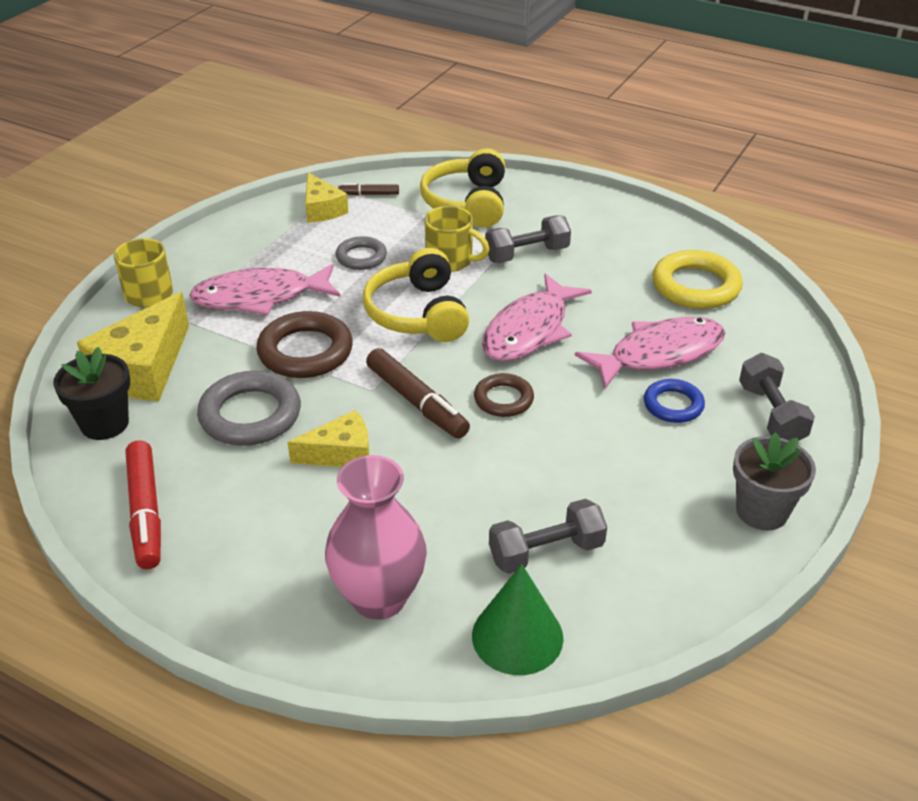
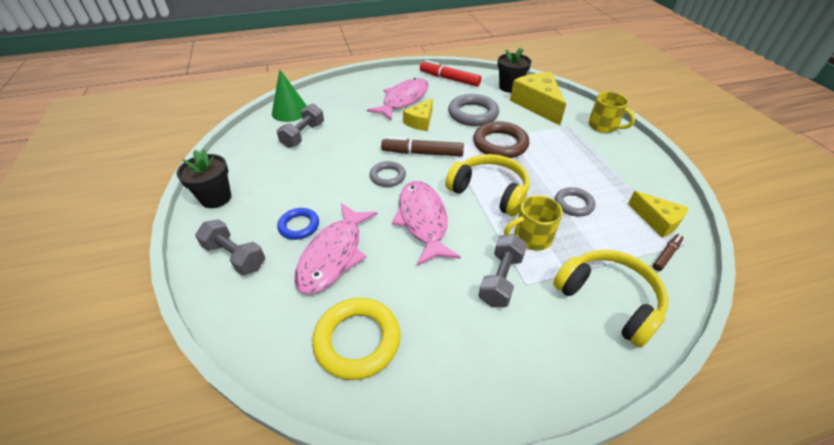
camera: 135 degrees right, 5 degrees up
pink fish [189,264,340,315] -> pink fish moved to [367,78,429,121]
yellow cheese [305,172,349,223] -> yellow cheese turned 150 degrees counterclockwise [628,191,689,238]
pink vase [325,455,427,620] -> none
brown ring [474,373,534,417] -> grey ring [370,161,406,187]
grey flower pot [733,432,816,531] -> black flower pot [177,149,231,208]

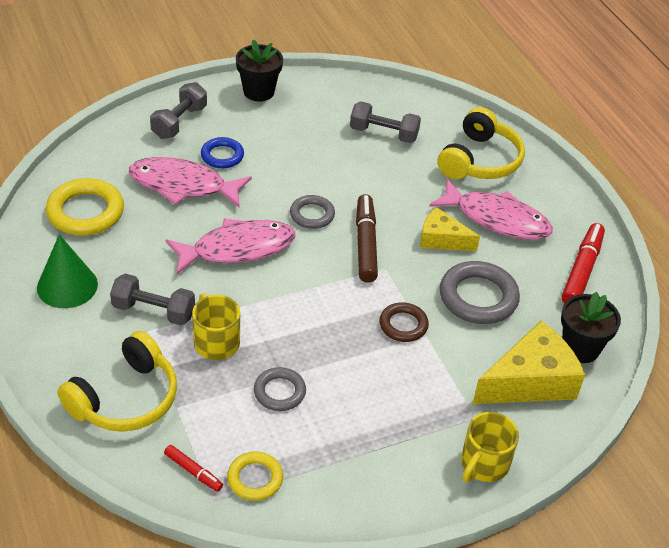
camera: 80 degrees right, 0 degrees up
green cone [272,69,307,122] -> green cone moved to [37,234,98,308]
yellow headphones [445,154,529,216] -> yellow headphones moved to [438,107,525,179]
brown ring [473,121,529,158] -> brown ring [379,302,429,342], size x0.60
yellow cheese [628,191,689,238] -> yellow ring [227,451,283,501]
brown marker [653,234,683,271] -> red marker [164,445,223,492]

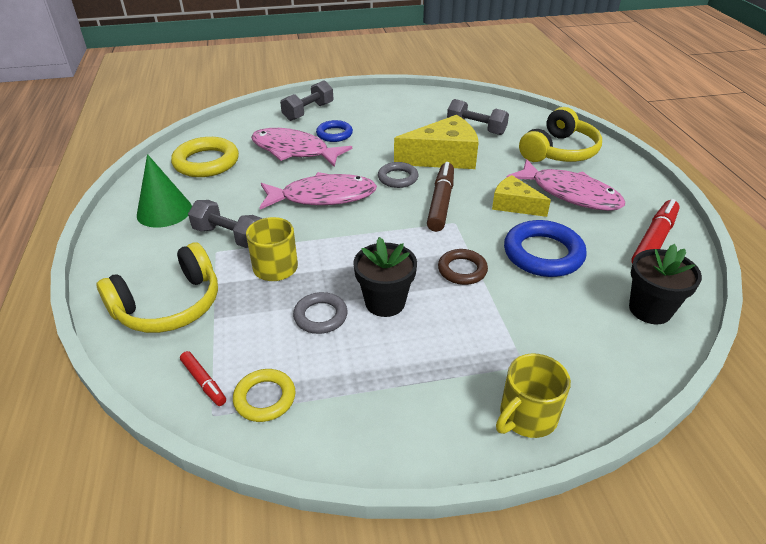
camera: 15 degrees right, 5 degrees down
black flower pot [236,39,283,102] -> black flower pot moved to [353,237,417,317]
grey ring [440,261,520,324] -> blue ring [504,220,587,277]
yellow cheese [473,321,585,404] -> yellow cheese moved to [394,115,479,169]

